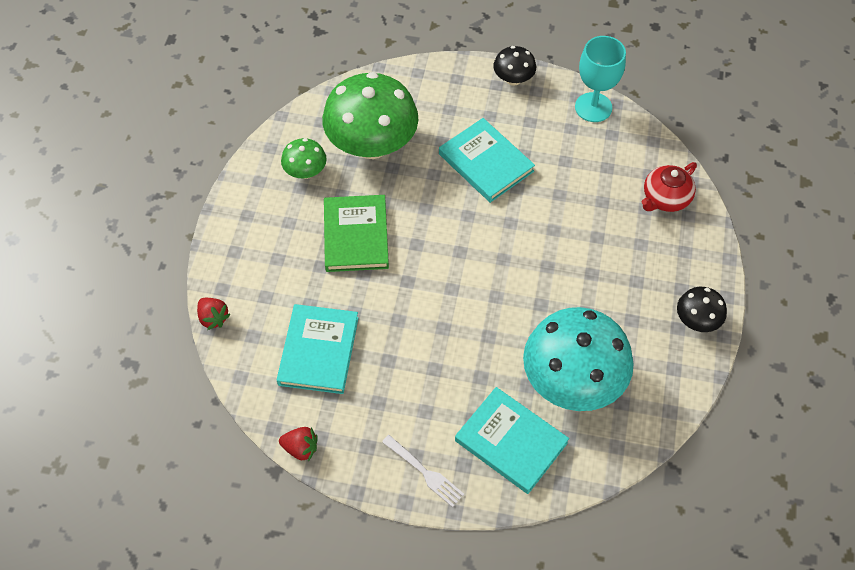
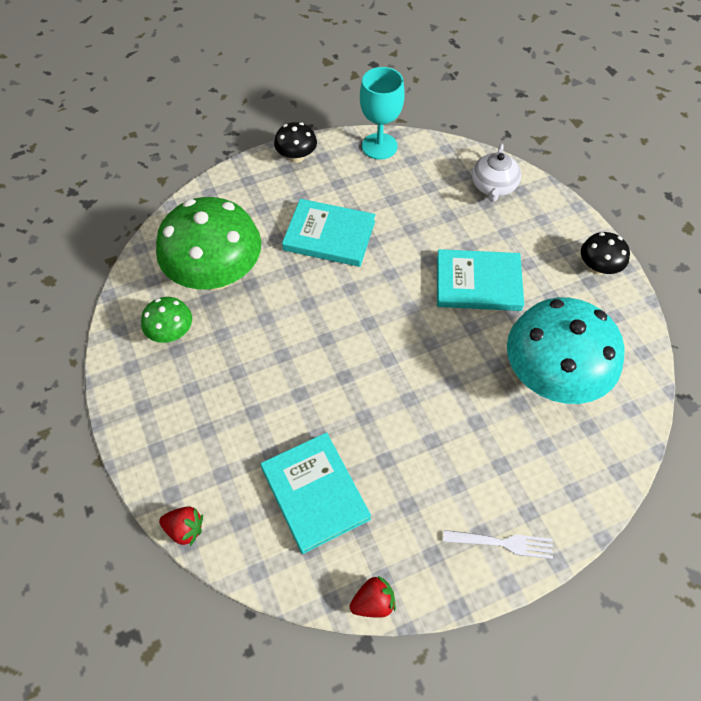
camera: 35 degrees left, 0 degrees up
green book [324,195,389,272] -> none
turquoise book [455,387,569,494] -> turquoise book moved to [437,249,524,311]
red teapot [642,162,697,212] -> white teapot [472,144,521,202]

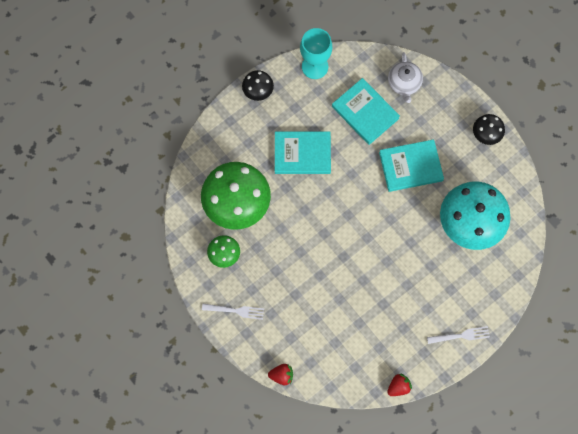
camera: 15 degrees left, 15 degrees up
turquoise book [260,432,371,554] -> turquoise book moved to [332,78,400,145]
none -> white fork [202,304,264,320]

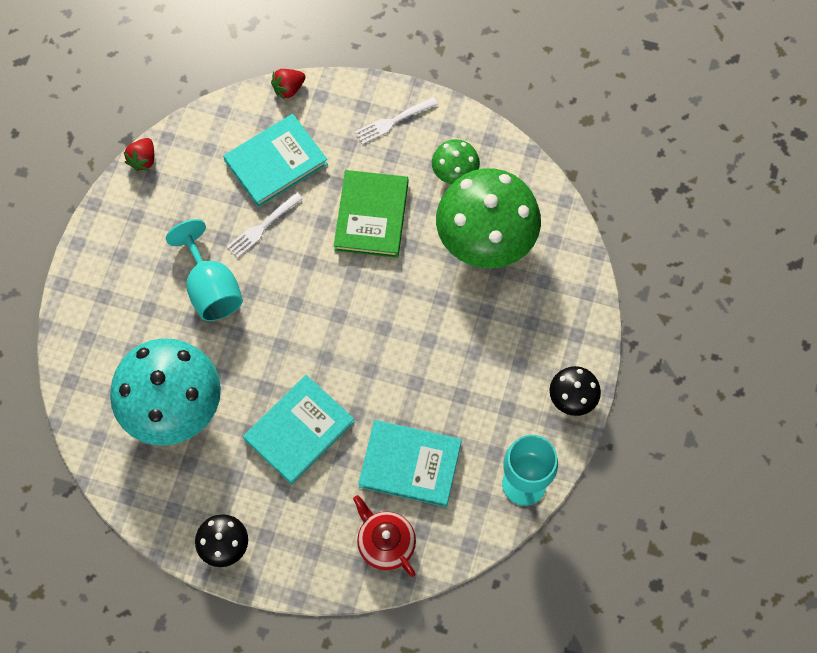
camera: 145 degrees right, 5 degrees down
turquoise book [275,131,331,174] -> turquoise book moved to [223,114,328,207]
white teapot [388,52,423,103] -> red teapot [353,495,416,577]
white fork [427,326,490,344] -> white fork moved to [227,192,303,258]
none -> turquoise goblet [166,219,243,321]
none -> green book [334,170,408,258]

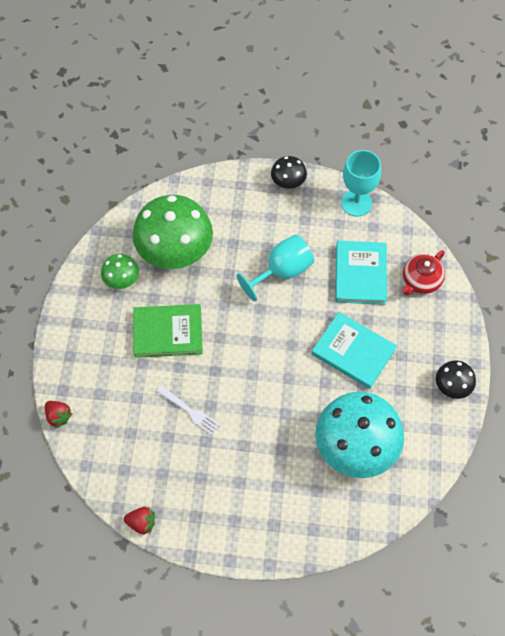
camera: 100 degrees left, 5 degrees down
turquoise goblet [166,219,243,321] -> turquoise goblet moved to [237,234,314,302]
turquoise book [223,114,328,207] -> none
white fork [355,97,438,144] -> none

